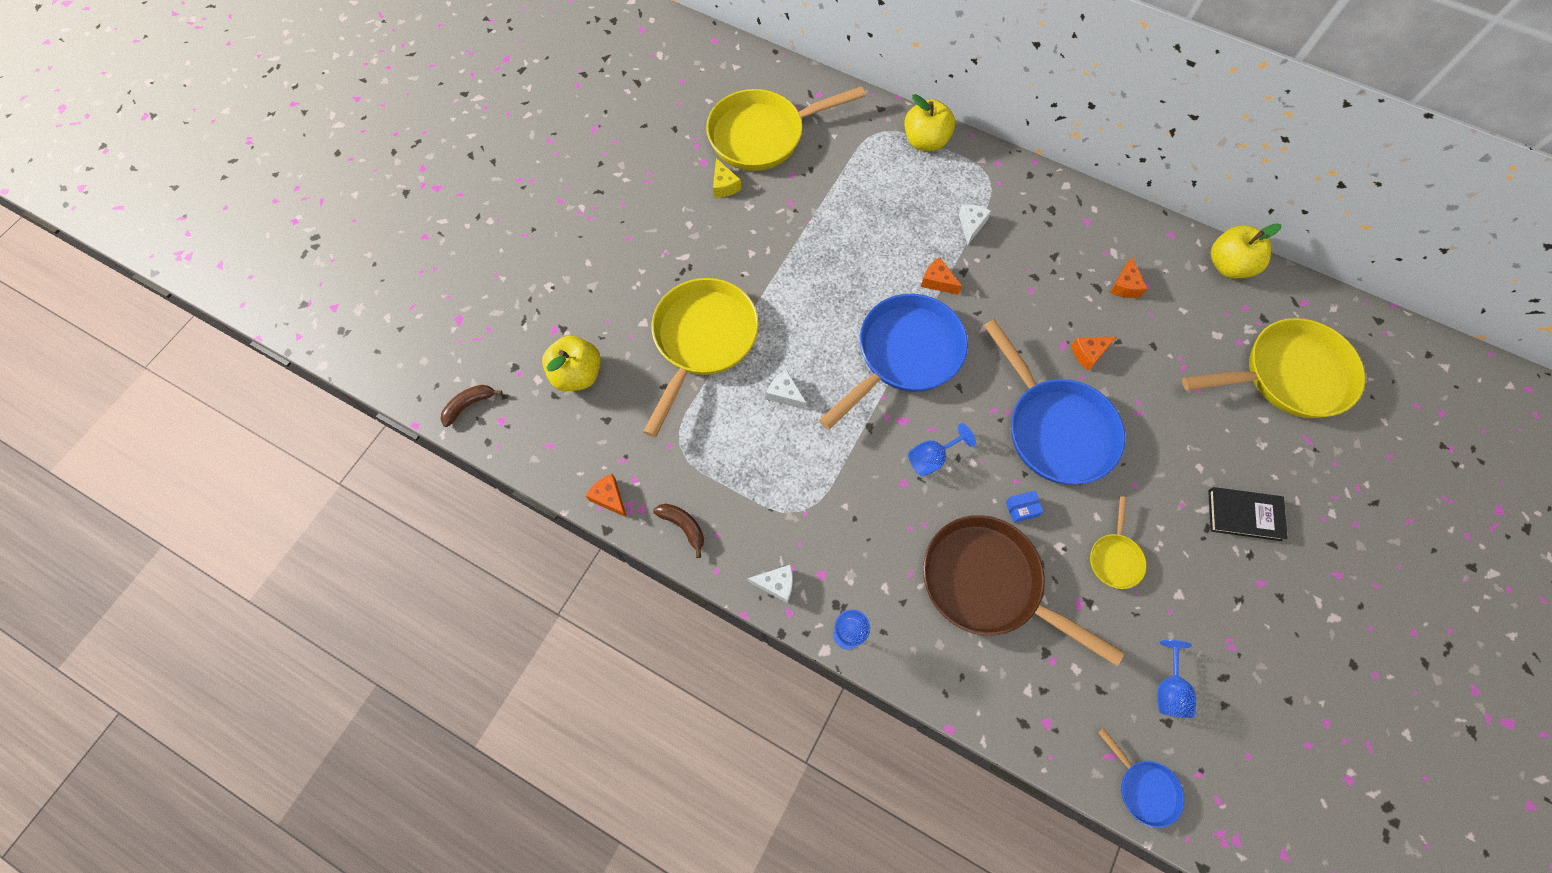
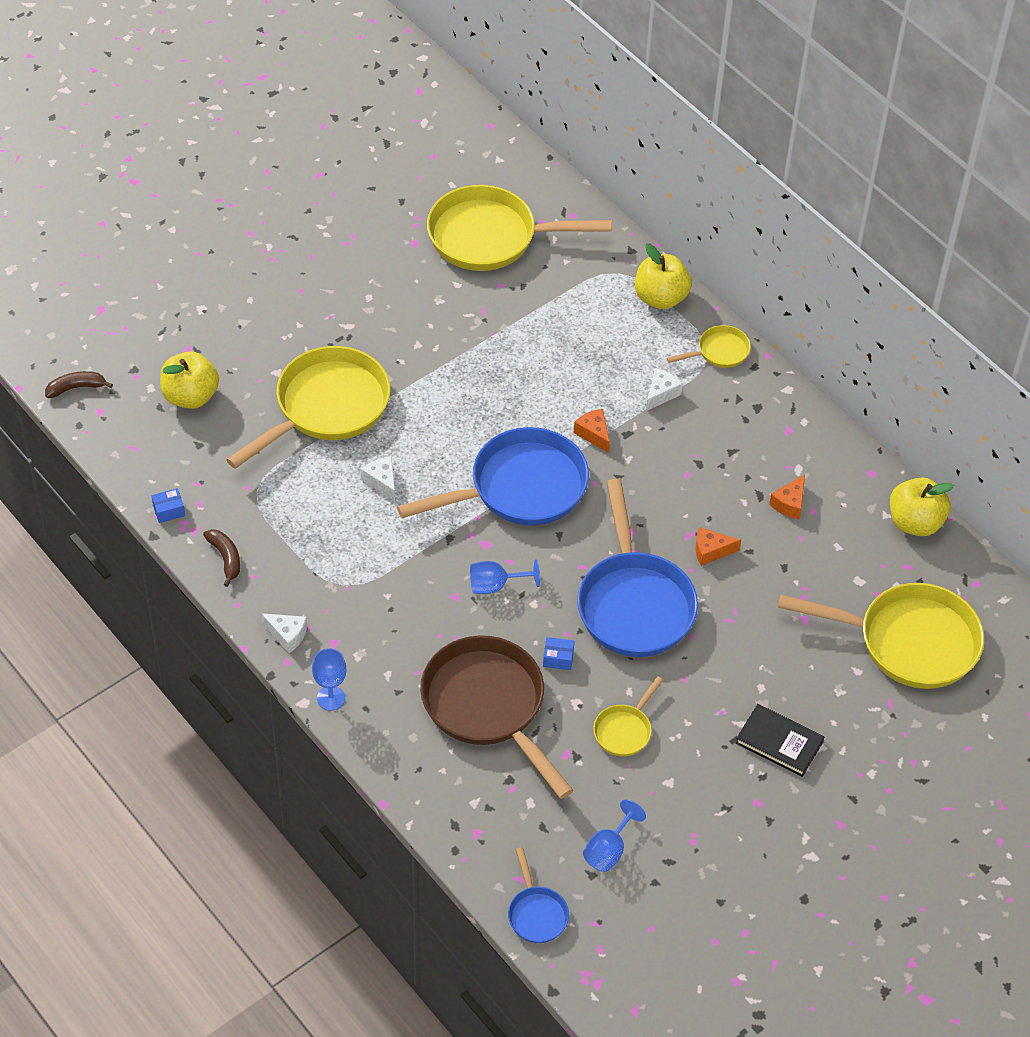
camera: 20 degrees right, 15 degrees down
orange cheese [585,474,627,518] -> blue box [151,488,185,523]
yellow cheese [713,158,741,198] -> none
none -> yellow pan [666,325,751,368]

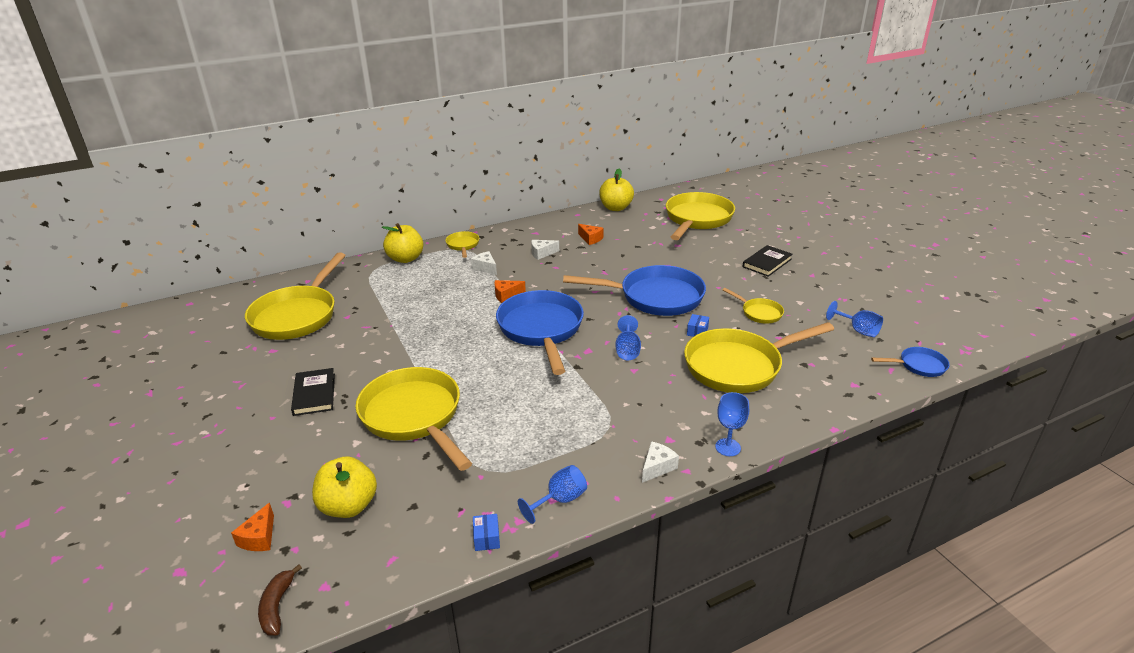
camera: 75 degrees left, 20 degrees down
brown banana [203,529,240,587] -> blue goblet [518,465,587,524]
white cheese [361,456,395,501] -> white cheese moved to [531,240,559,260]
brown pan [420,635,573,799] -> yellow pan [684,322,834,393]
orange cheese [696,527,741,566] -> orange cheese moved to [231,502,274,551]
none -> black book [291,368,335,416]

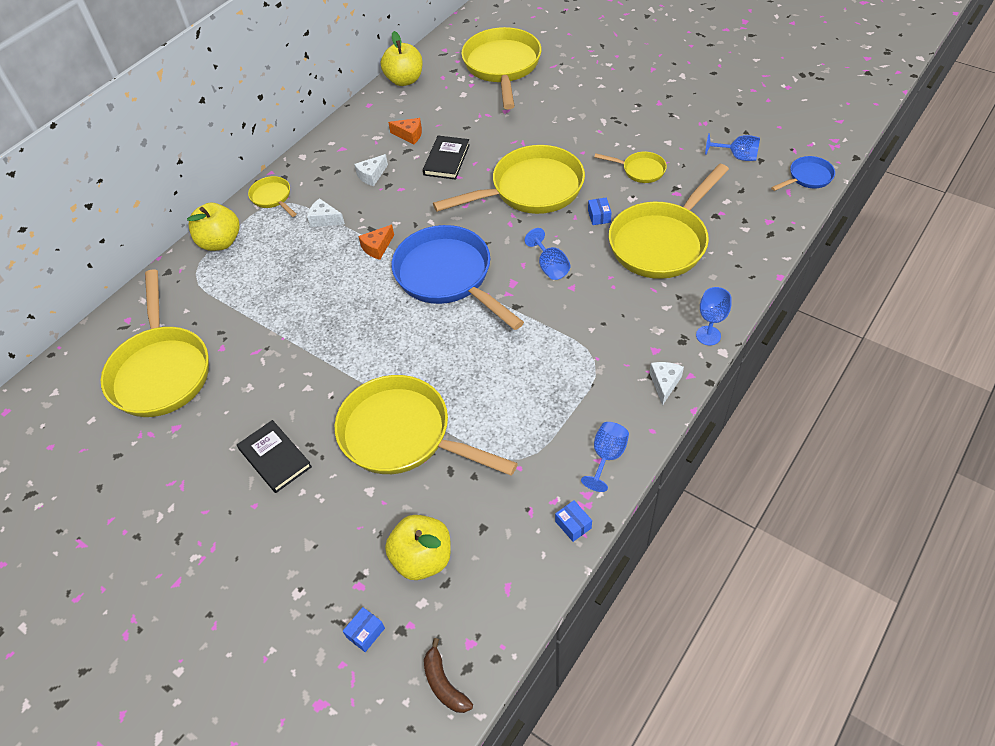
camera: 25 degrees left, 20 degrees up
orange cheese [231,502,274,551] -> blue box [343,607,385,652]
blue pan [563,265,706,316] -> yellow pan [433,145,585,214]
black book [742,245,793,277] -> black book moved to [423,136,470,180]

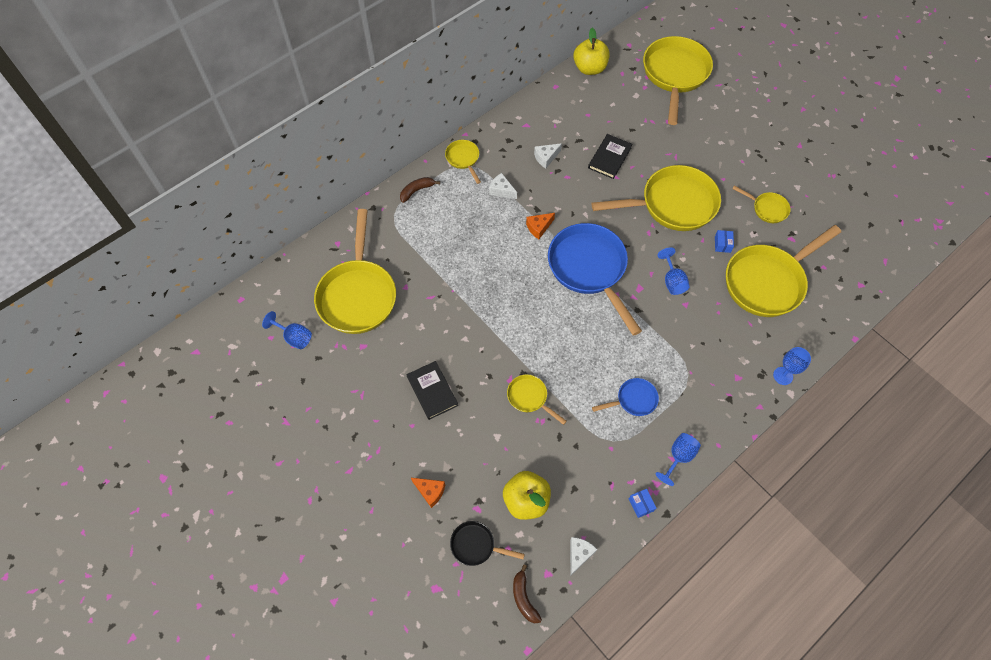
camera: 10 degrees right, 10 degrees up
yellow apple [187,203,240,251] -> brown banana [400,177,440,203]
yellow pan [335,375,518,476] -> yellow pan [507,374,567,425], size x0.47
blue box [343,607,385,652] -> black pan [450,521,525,566]
orange cheese [388,118,422,145] -> orange cheese moved to [411,478,445,508]
white cheese [649,362,684,406] -> white cheese moved to [570,537,597,576]
blue goblet [705,133,760,161] -> blue goblet moved to [262,311,312,349]
blue pan [771,156,835,191] -> blue pan moved to [592,378,659,416]

